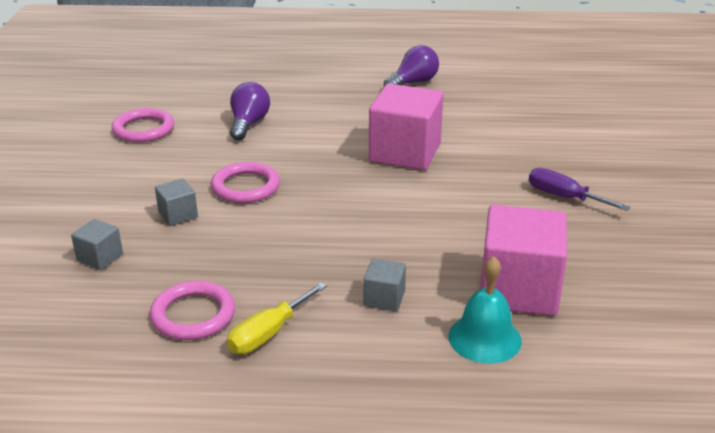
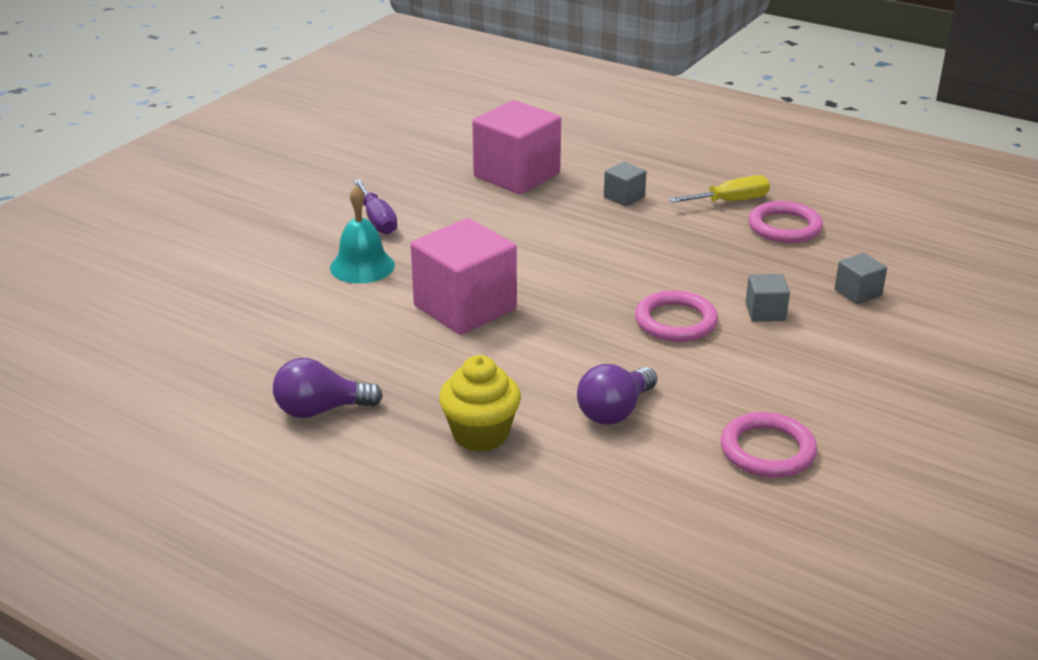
camera: 150 degrees left, 0 degrees up
turquoise bell [448,256,522,364] -> turquoise bell moved to [330,186,395,284]
none -> yellow cupcake [439,355,521,452]

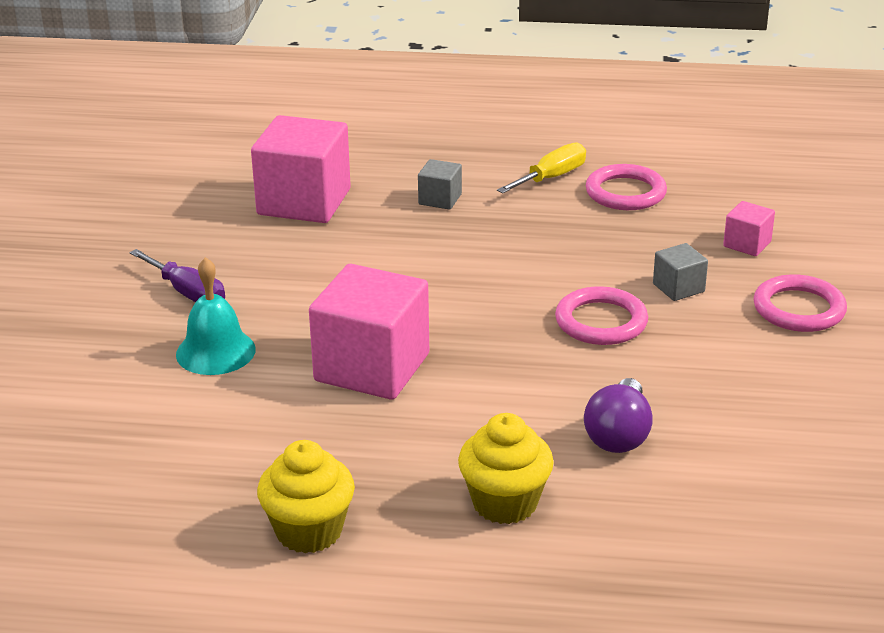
camera: 25 degrees left, 0 degrees up
purple light bulb [273,358,383,418] -> yellow cupcake [257,440,355,553]
pink ring [721,412,817,478] -> pink ring moved to [753,274,847,332]
grey cube [835,253,887,304] -> pink cube [723,201,775,256]

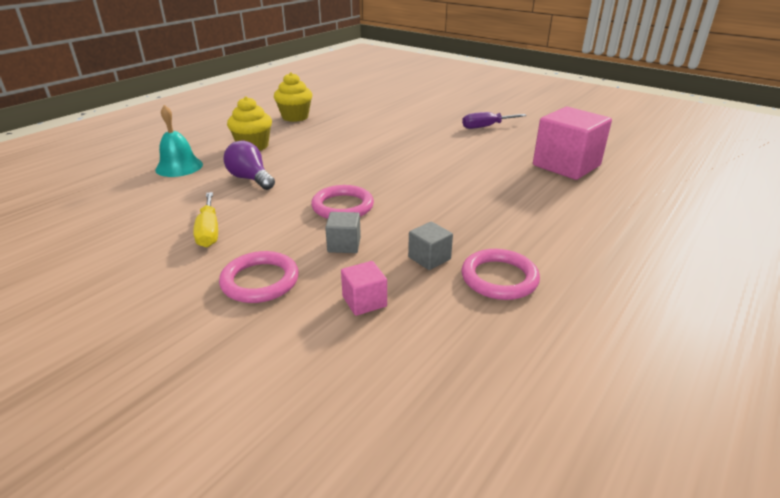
camera: 120 degrees right, 0 degrees up
turquoise bell [176,257,256,375] -> turquoise bell moved to [155,105,203,177]
pink cube [309,264,429,400] -> none
grey cube [418,159,462,209] -> grey cube moved to [408,222,453,270]
yellow screwdriver [497,142,586,193] -> yellow screwdriver moved to [193,192,218,247]

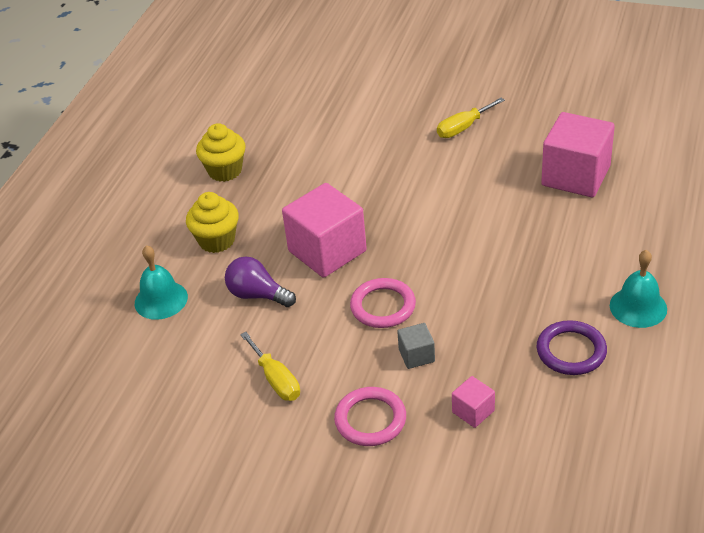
camera: 15 degrees left, 10 degrees up
grey cube [408,222,453,270] -> none
purple screwdriver [462,112,527,129] -> yellow screwdriver [437,98,505,138]
pink ring [462,249,540,300] -> purple ring [537,320,607,375]
none -> pink cube [282,183,367,278]
none -> turquoise bell [610,250,667,328]

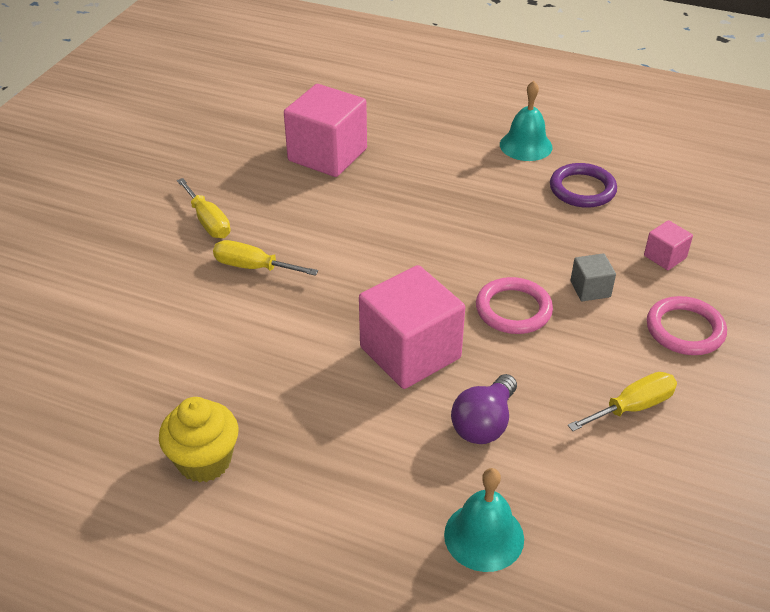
camera: 90 degrees left, 0 degrees up
yellow cupcake [186,192,239,253] -> none
none -> yellow screwdriver [213,240,318,276]

